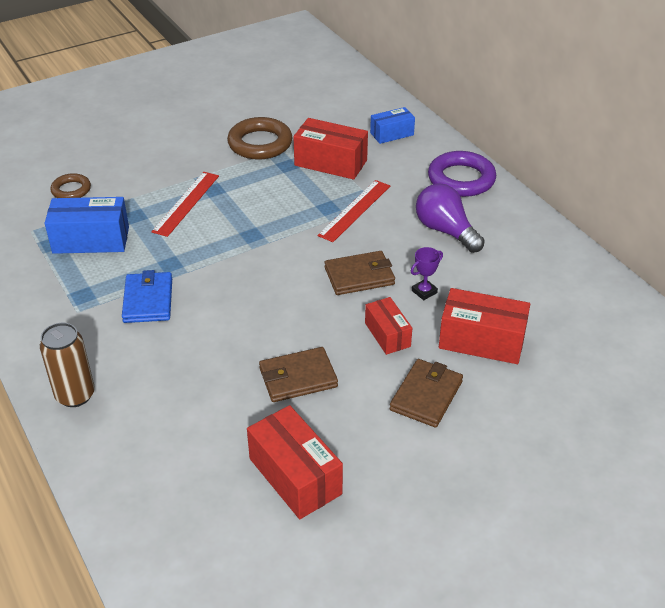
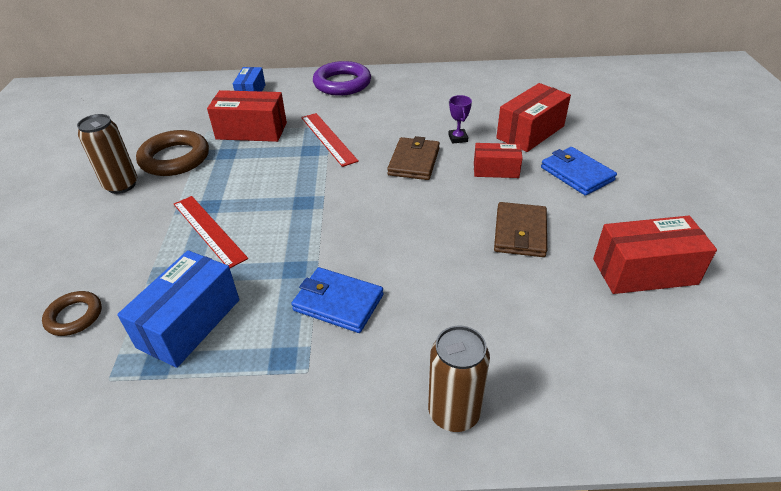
camera: 60 degrees left, 0 degrees up
red box [293,118,368,180] -> red box turned 45 degrees clockwise [207,90,287,142]
brown wallet [390,359,463,428] -> blue wallet [541,147,617,196]
purple light bulb [416,183,485,253] -> none
none -> brown can [77,114,137,194]

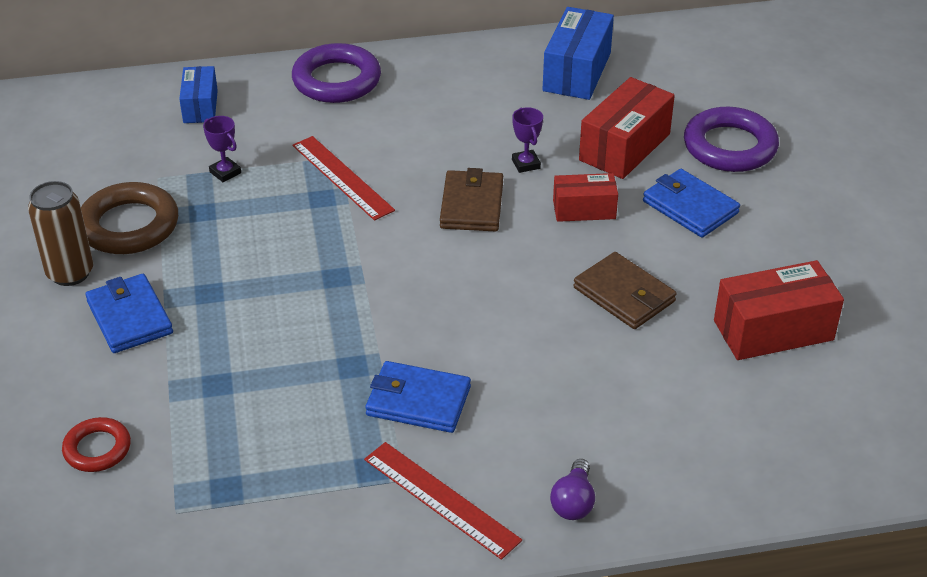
camera: 10 degrees left, 0 degrees up
brown ring [42,291,102,336] -> red ring [62,417,131,472]
blue box [117,250,239,368] -> blue box moved to [543,7,614,100]
red ruler [174,196,248,268] -> red ruler moved to [364,442,522,560]
red box [207,90,287,142] -> purple trophy [203,116,241,182]
brown can [428,326,490,432] -> purple light bulb [550,459,595,520]
brown wallet [494,202,547,257] -> brown wallet turned 45 degrees counterclockwise [573,252,677,329]
none -> blue wallet [85,274,173,353]
none -> purple ring [684,107,779,172]

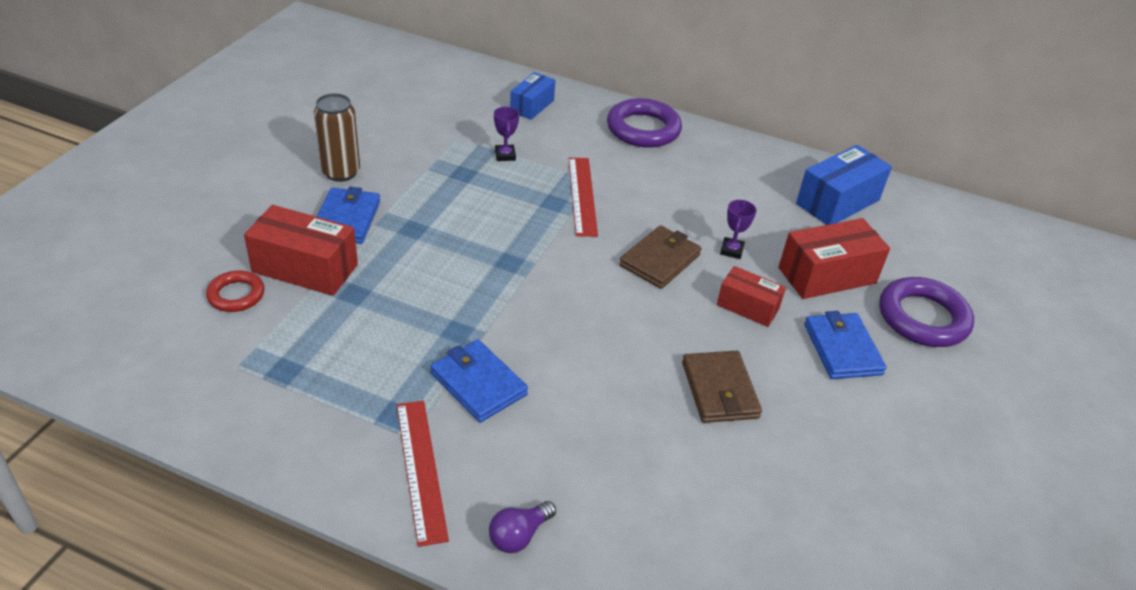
camera: 30 degrees right, 0 degrees up
brown ring [81,182,178,254] -> none
red box [714,260,844,360] -> red box moved to [244,205,358,296]

